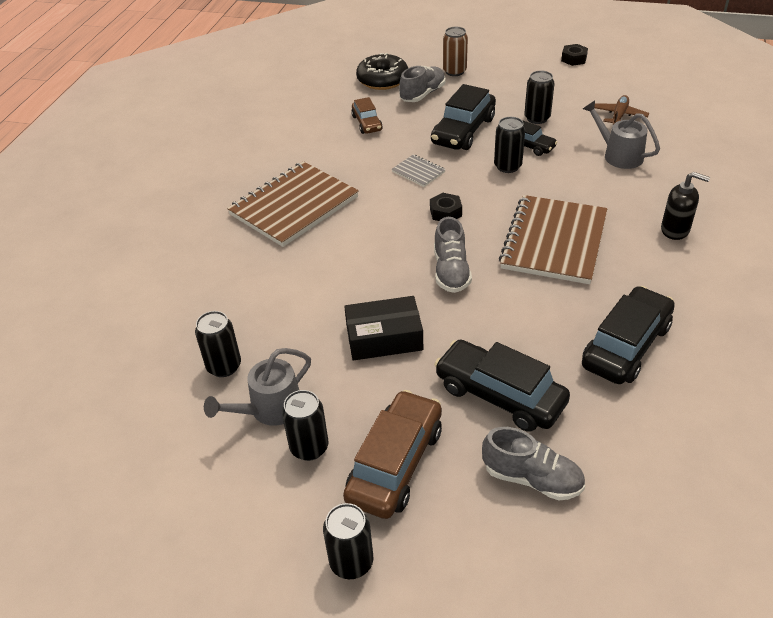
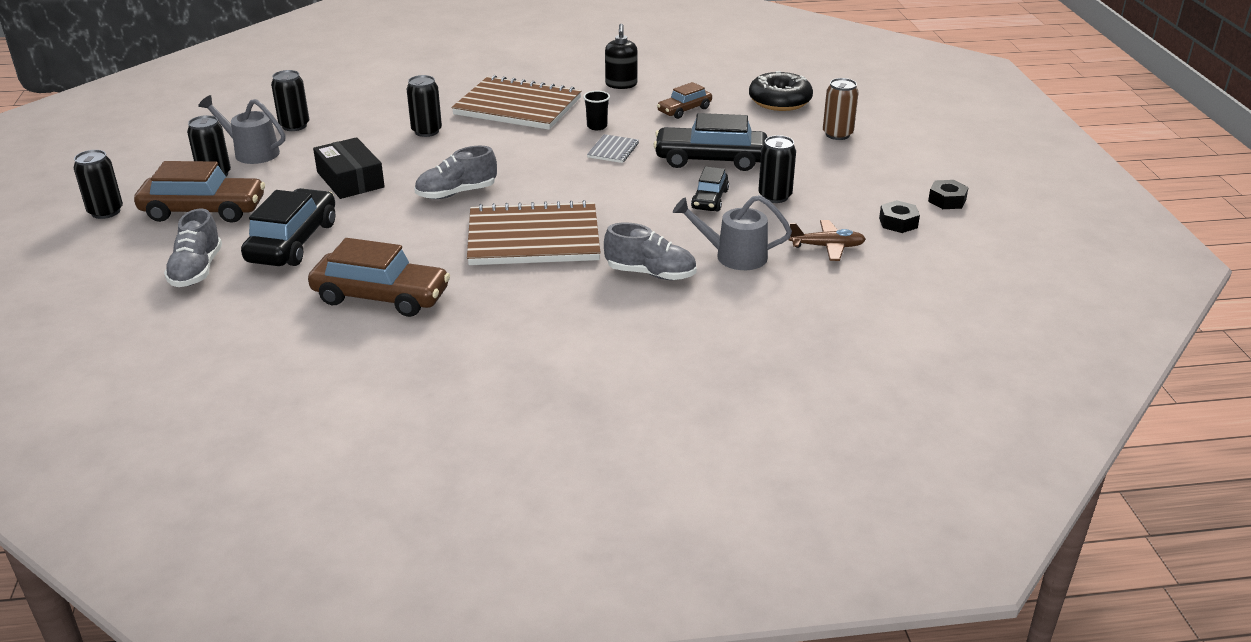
camera: 65 degrees right, 10 degrees down
grey shoe [399,66,446,102] -> grey shoe moved to [604,222,697,280]
black nut [430,193,462,221] -> black nut moved to [879,200,920,233]
black can [494,117,525,173] -> black can moved to [407,75,442,137]
black car [582,286,675,384] -> brown car [308,238,450,317]
grey watering can [583,100,660,169] -> grey watering can turned 105 degrees counterclockwise [673,195,792,270]
black soap dispenser [661,172,710,240] -> black soap dispenser moved to [605,24,638,89]
none -> black cup [583,91,610,130]

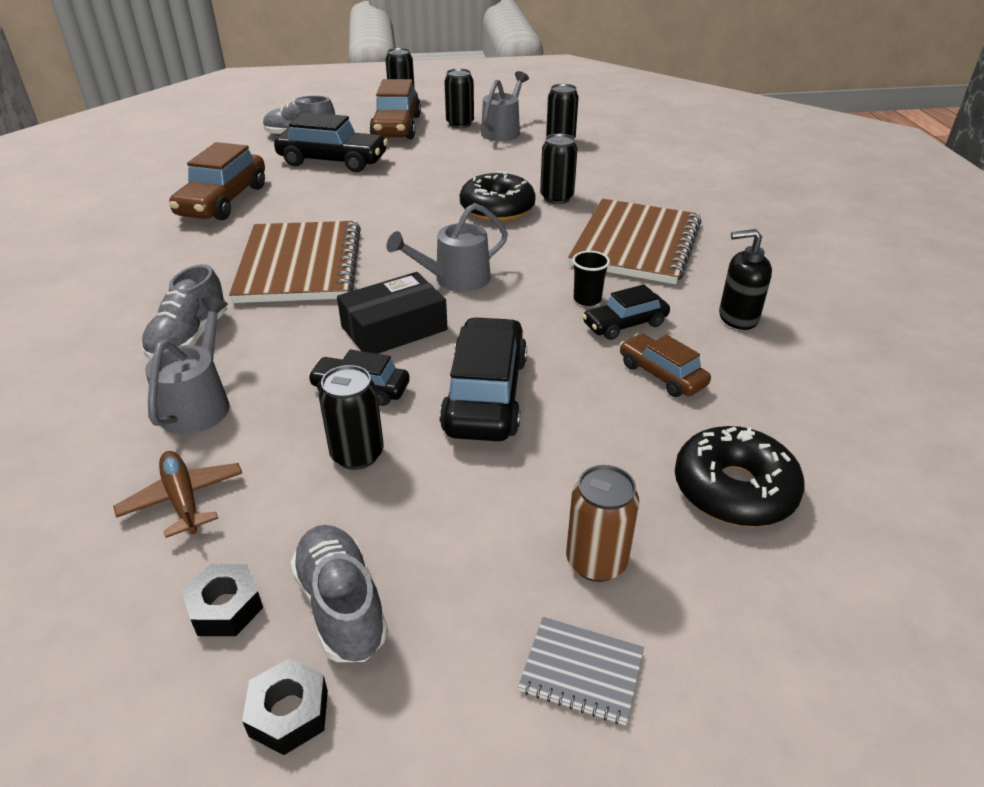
camera: 90 degrees right, 5 degrees up
black box [313,137,385,199] -> black box moved to [337,272,447,354]
grey shoe [414,146,497,199] -> grey shoe moved to [290,525,388,662]
grey notebook [587,134,639,163] -> grey notebook moved to [518,617,644,725]
brown plane [788,220,866,261] -> brown plane turned 150 degrees clockwise [113,451,242,538]
none -> grey watering can [387,203,508,292]
none -> black donut [460,171,536,221]
none -> black car [582,284,670,340]

